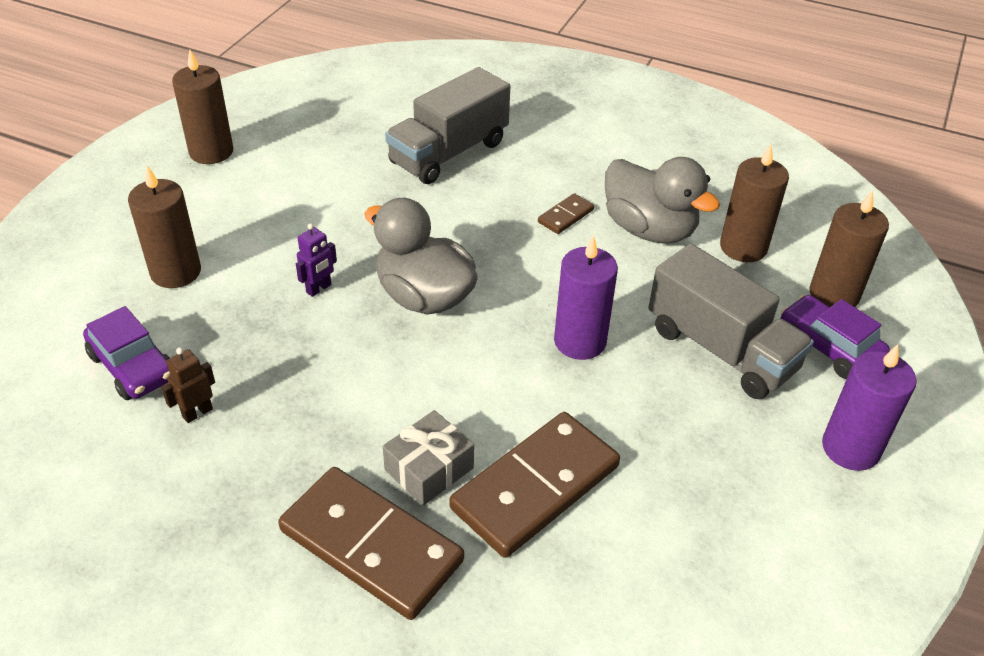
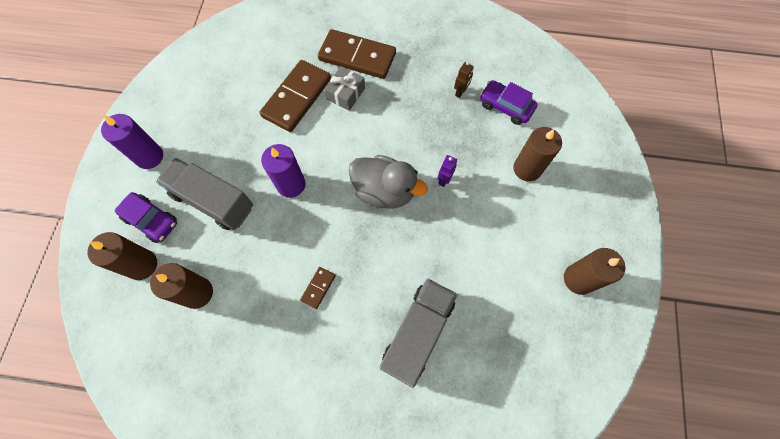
camera: 165 degrees right, 25 degrees up
grey duck [605,157,720,244] -> none

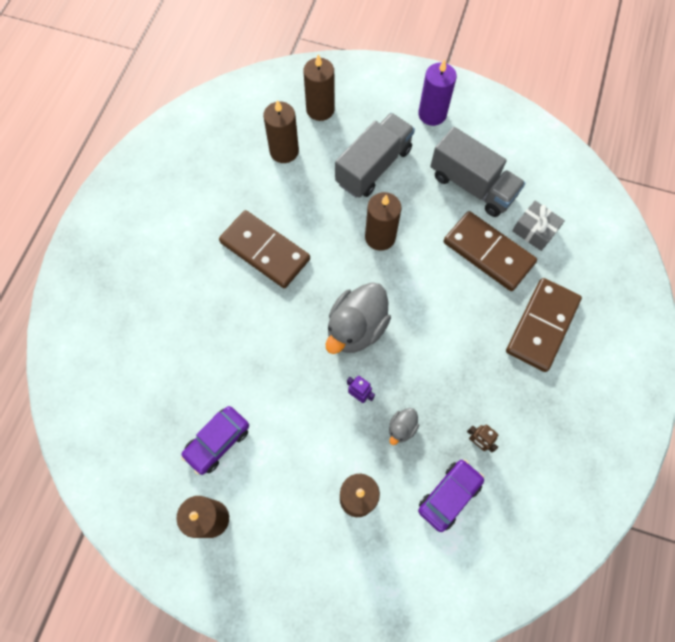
camera: 100 degrees right, 0 degrees up
purple car [115,192,177,243] -> purple car moved to [181,406,249,475]
purple candle [261,144,306,198] -> brown candle [365,192,401,251]
brown domino [300,267,336,309] -> brown domino [219,210,310,288], size x2.25
grey gift [324,66,365,111] -> grey gift moved to [512,201,565,251]
grey truck [379,278,457,388] -> grey truck moved to [430,127,525,217]
none -> grey duck [389,408,419,445]

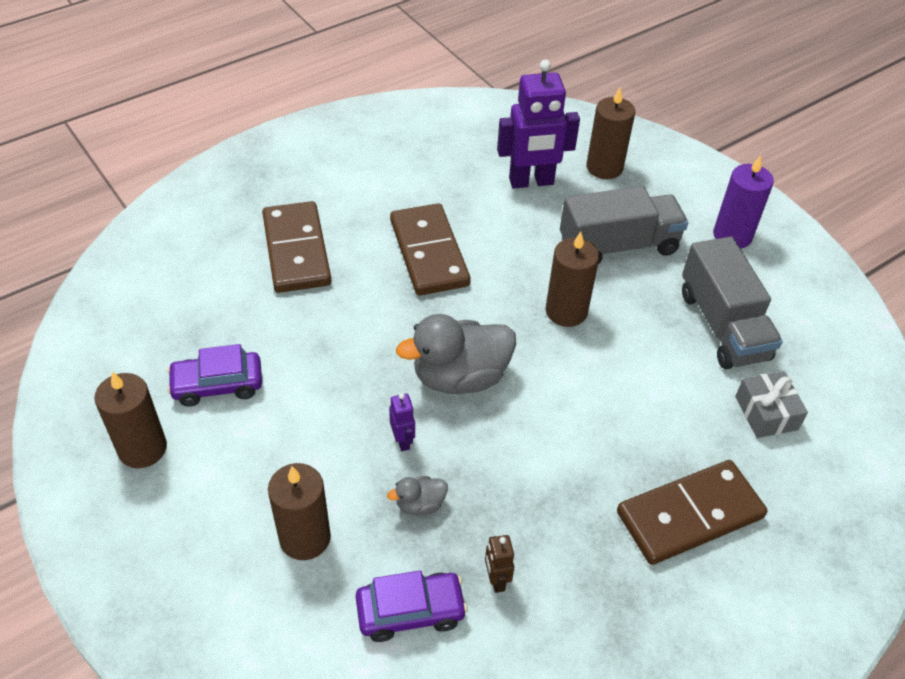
camera: 35 degrees right, 20 degrees down
brown candle [263,100,299,163] -> purple robot [497,60,580,188]
brown domino [444,211,537,291] -> brown domino moved to [262,201,331,293]

